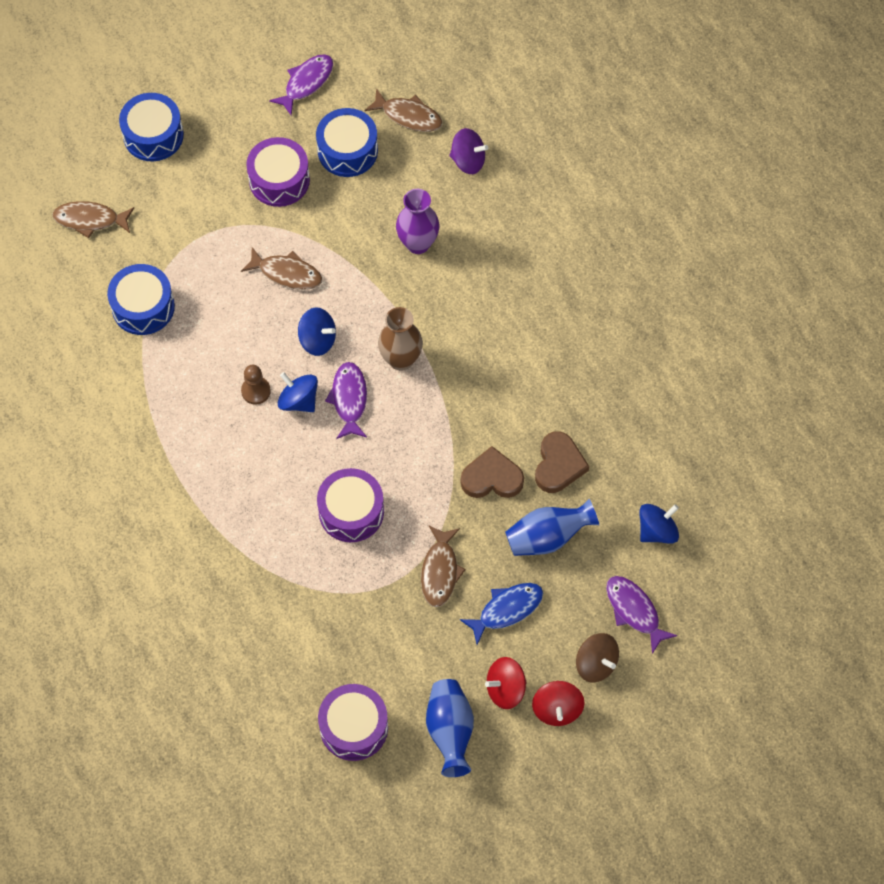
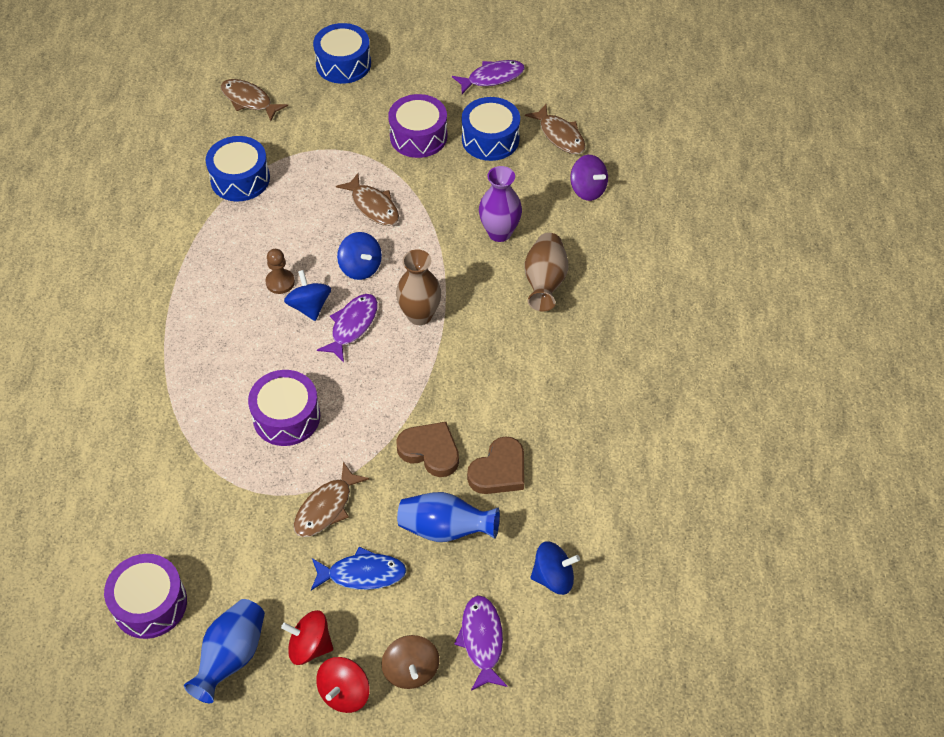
camera: 30 degrees right, 10 degrees down
none -> brown vase [524,233,568,311]

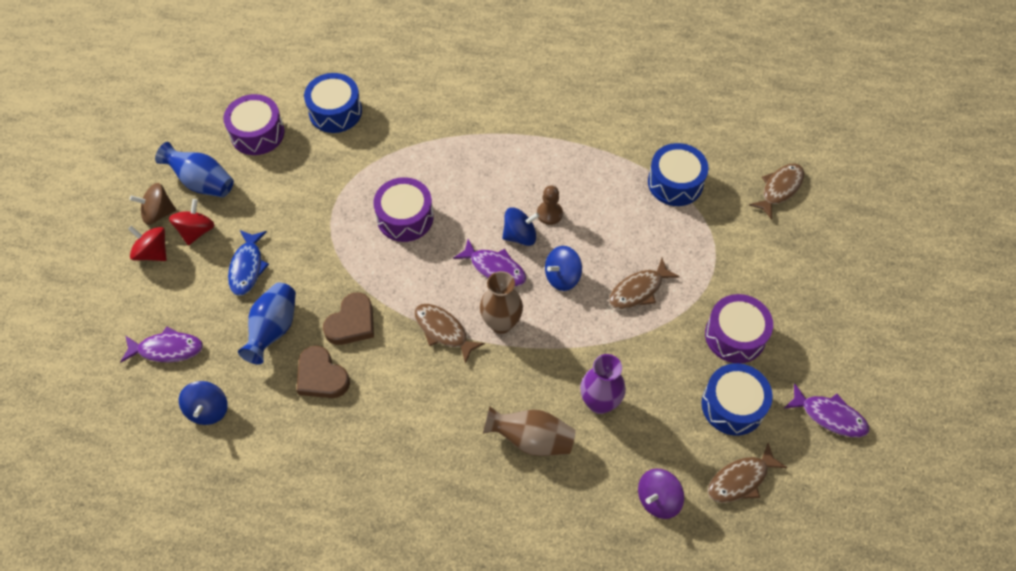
camera: 95 degrees right, 5 degrees up
brown fish [294,462,369,537] -> brown fish moved to [414,304,485,364]
blue drum [313,23,371,84] -> blue drum moved to [304,73,362,133]
brown spinning top [381,635,440,689] -> brown spinning top moved to [130,183,176,225]
purple fish [452,60,525,94] -> purple fish turned 45 degrees counterclockwise [784,383,869,437]

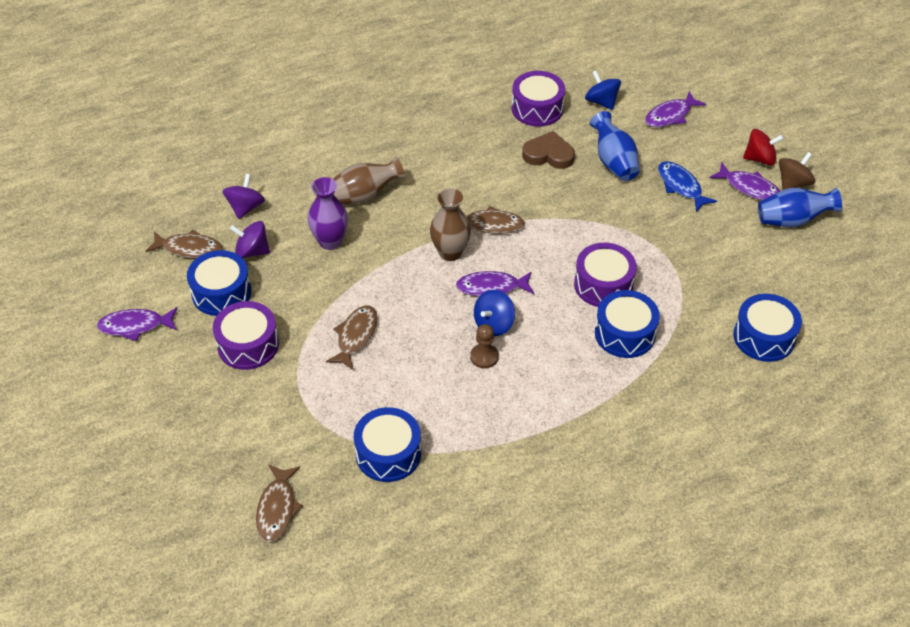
camera: 145 degrees right, 10 degrees down
red spinning top [169,199,215,245] -> purple fish [710,162,780,200]
purple drum [223,94,285,155] -> purple drum moved to [512,71,565,127]
brown heart [323,292,374,345] -> none
blue spinning top [545,246,582,291] -> none
brown fish [708,443,788,503] -> brown fish turned 75 degrees clockwise [145,229,223,259]
none -> purple spinning top [230,221,270,258]
none -> blue drum [595,290,660,358]

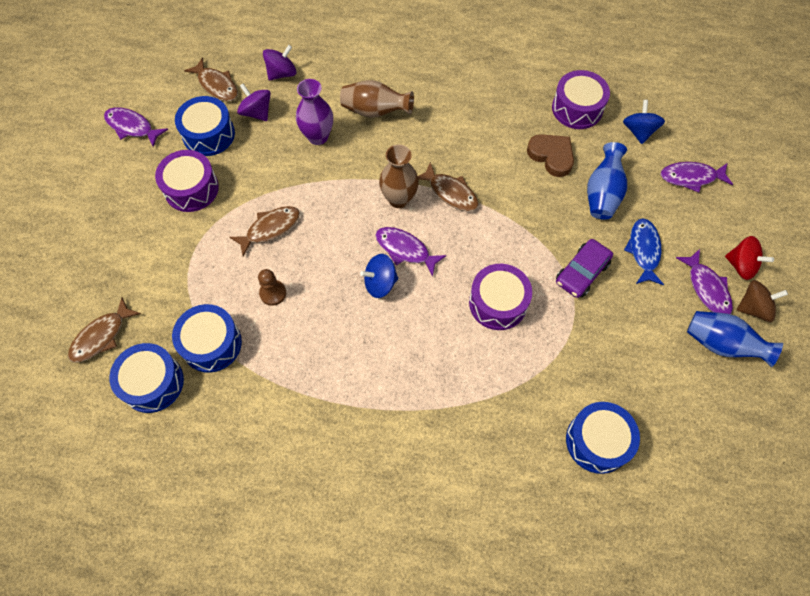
camera: 35 degrees right, 15 degrees up
brown pawn [470,324,499,368] -> brown pawn moved to [258,269,286,306]
blue drum [595,290,660,358] -> blue drum moved to [109,343,184,413]
none -> purple car [556,239,613,298]

